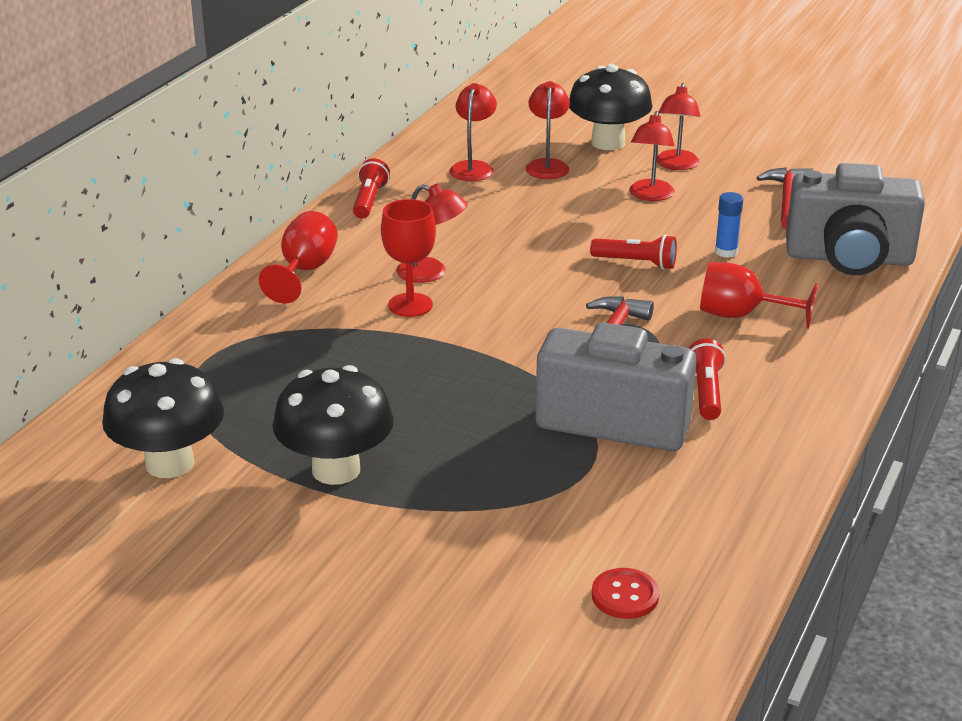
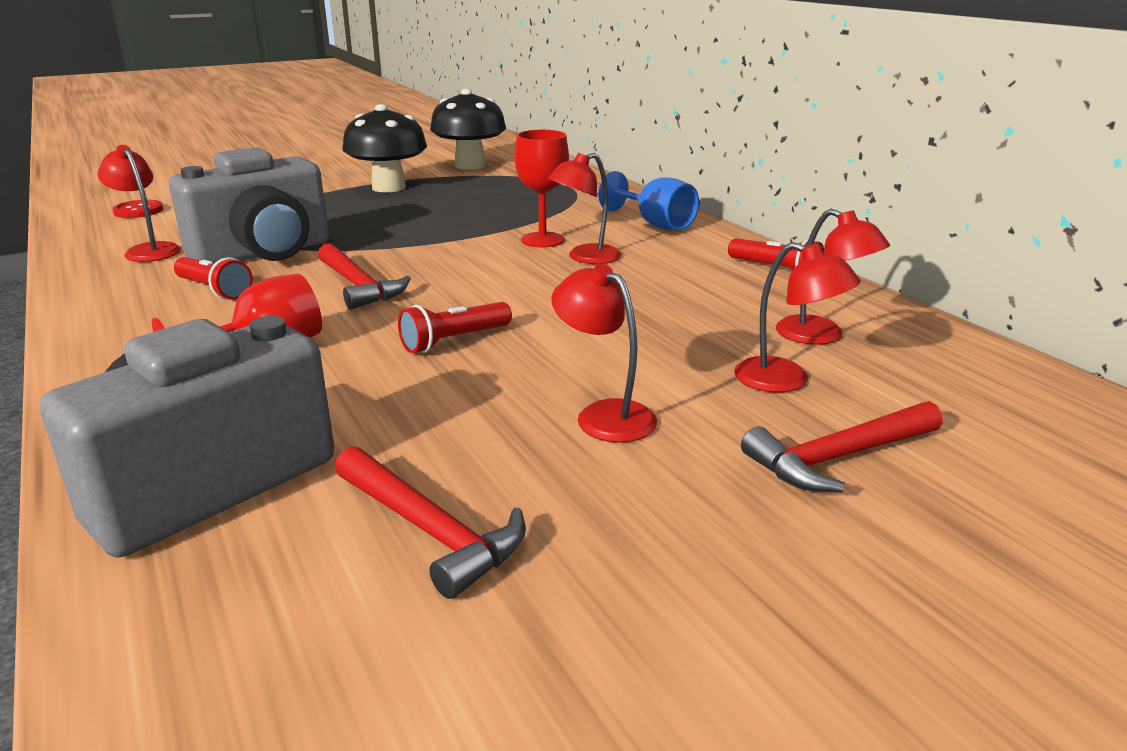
camera: 125 degrees right, 5 degrees down
red goblet [259,211,338,304] -> blue goblet [598,171,699,230]
black mushroom [569,64,653,150] -> red hammer [741,401,943,493]
red lamp [657,83,700,170] -> red lamp moved to [98,145,181,262]
blue glue stick [715,192,743,258] -> none

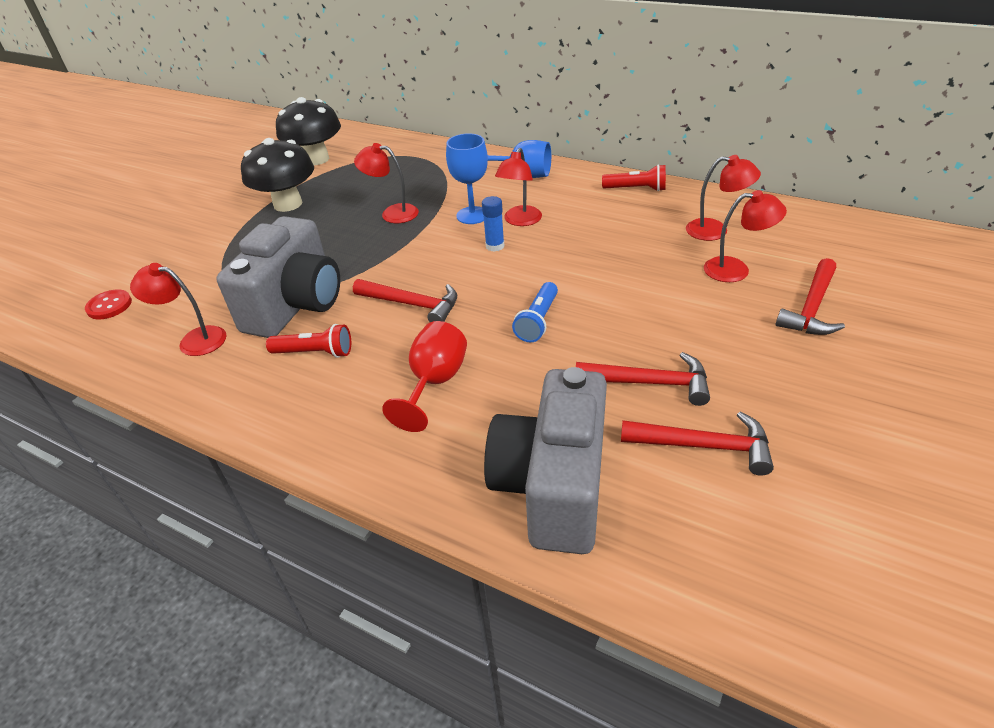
camera: 30 degrees left, 15 degrees up
red flashlight [398,302,512,353] -> blue flashlight [512,282,558,342]
red goblet [515,130,569,247] -> blue goblet [446,133,488,224]
red lamp [551,264,657,443] -> red lamp moved to [354,143,419,223]
none -> blue glue stick [482,196,504,252]
none -> red hammer [576,352,710,406]

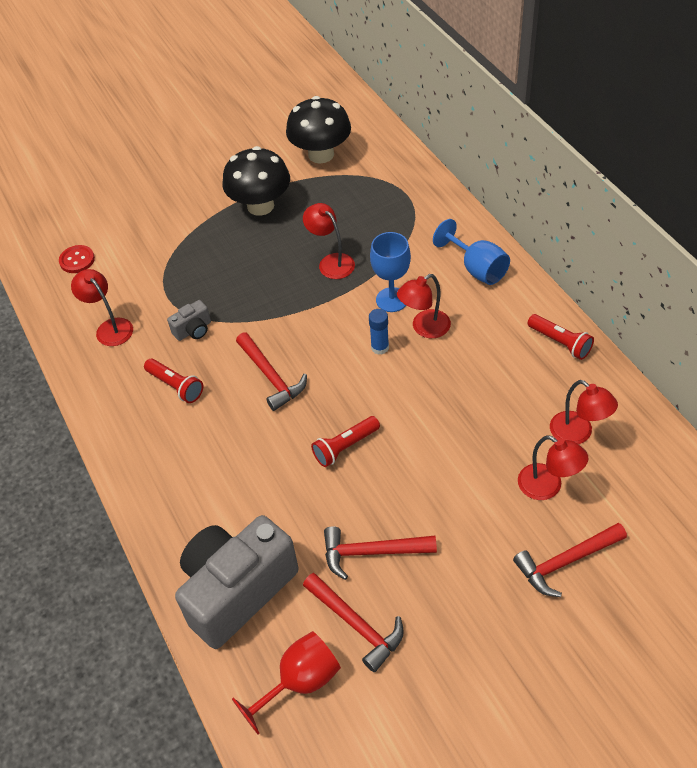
camera: 35 degrees right, 10 degrees up
grey camera [216,216,340,338] -> grey camera [167,300,211,341], size x0.41
red goblet [382,321,467,432] -> red goblet moved to [232,631,341,734]
blue flashlight [512,282,558,342] -> red flashlight [311,416,380,467]
red hammer [576,352,710,406] -> red hammer turned 135 degrees clockwise [324,526,437,580]

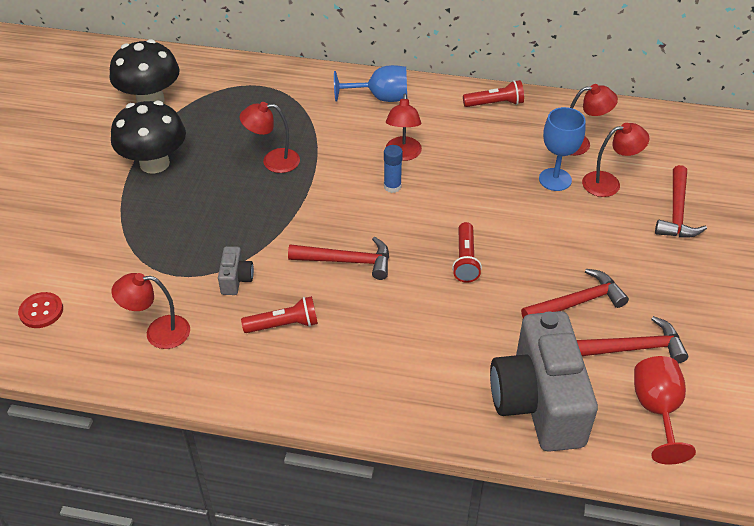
camera: 55 degrees left, 5 degrees down
red hammer [324,526,437,580] -> red hammer turned 150 degrees counterclockwise [521,269,629,318]
blue goblet [370,232,411,312] -> blue goblet moved to [539,107,586,191]

